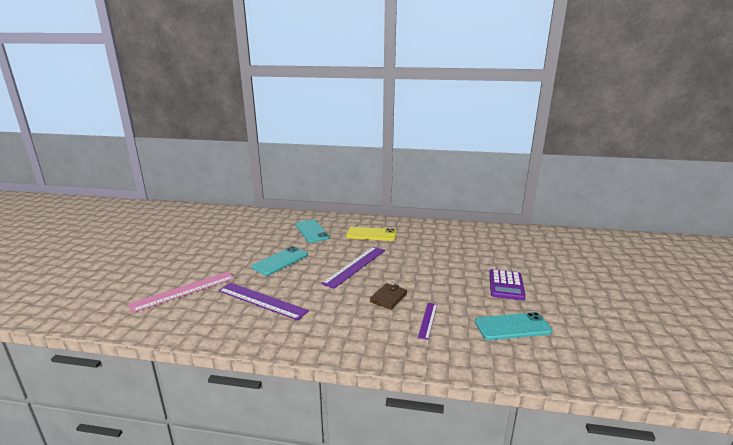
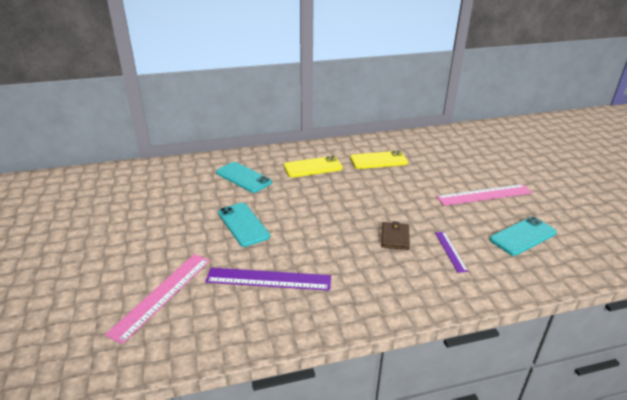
camera: 25 degrees left, 10 degrees up
turquoise phone [252,246,308,276] -> turquoise phone turned 45 degrees counterclockwise [218,203,270,247]
purple ruler [321,247,385,289] -> none
purple calculator [489,269,526,300] -> pink ruler [436,184,532,206]
none -> yellow phone [350,150,408,169]

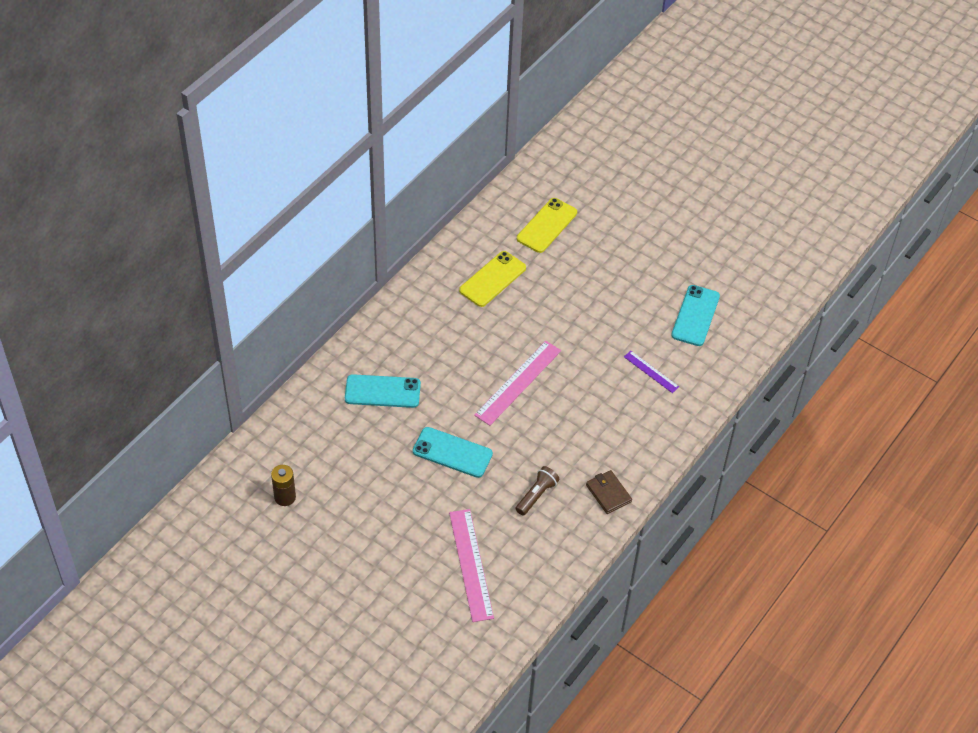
camera: 40 degrees left, 20 degrees up
purple ruler [205,268,331,291] -> brown flashlight [516,466,559,516]
yellow phone [284,156,343,178] -> yellow phone moved to [517,198,577,253]
brown wallet [381,221,410,250] -> brown wallet moved to [586,470,632,514]
pink ruler [436,184,532,206] -> pink ruler moved to [474,341,561,426]
none -> brown battery [271,465,296,506]

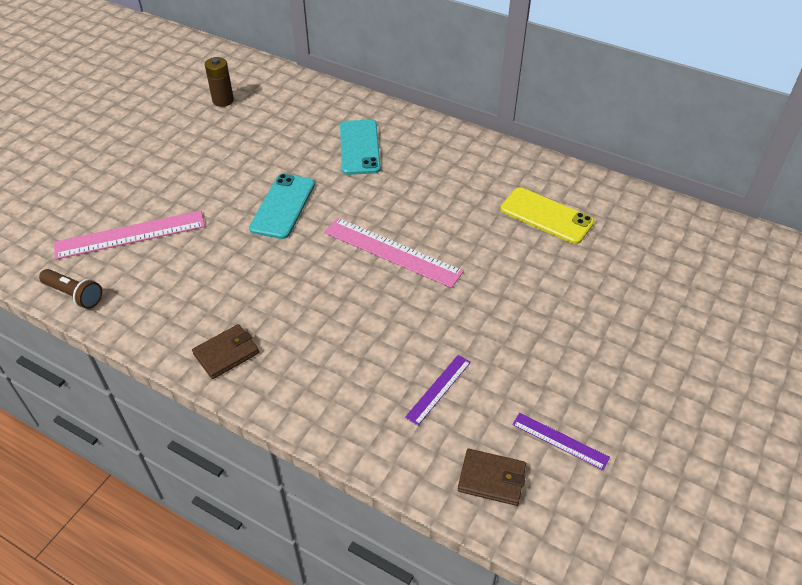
camera: 85 degrees right, 5 degrees down
brown flashlight [516,466,559,516] -> brown flashlight moved to [39,269,102,309]
yellow phone [517,198,577,253] -> none
turquoise phone [671,285,720,346] -> purple ruler [512,413,610,470]
none -> brown wallet [458,449,526,506]

